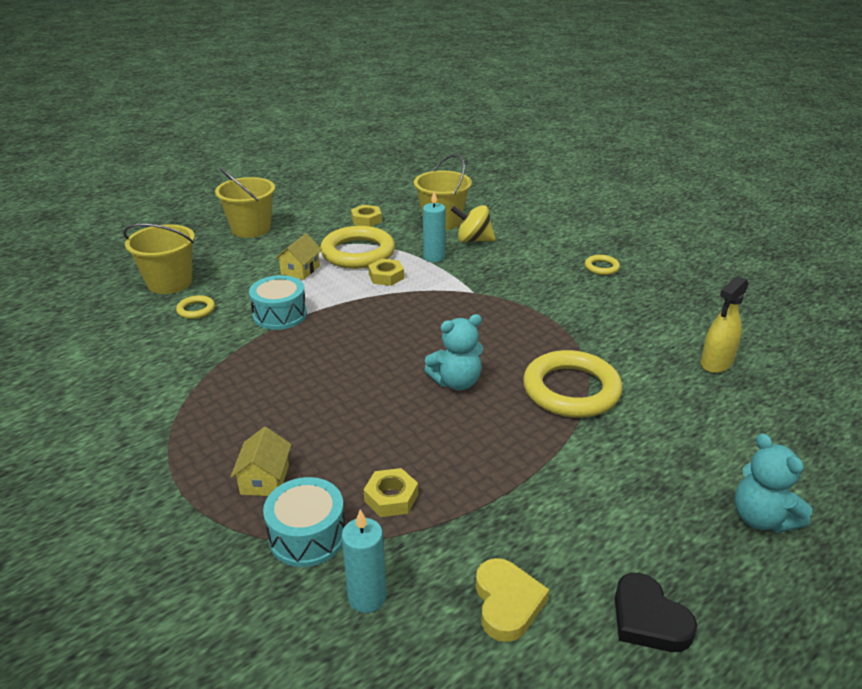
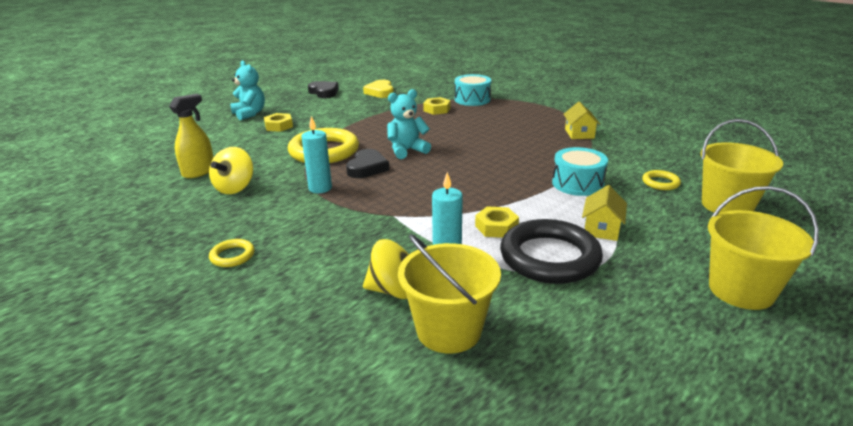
camera: 175 degrees right, 5 degrees down
yellow house [230,427,292,496] -> yellow house moved to [563,101,600,139]
yellow ring [320,226,395,269] -> black ring [500,219,603,284]
turquoise candle [341,510,386,613] -> turquoise candle moved to [301,116,332,193]
yellow nut [351,205,382,227] -> yellow nut moved to [264,113,293,132]
none -> yellow spinning top [209,147,253,194]
none -> black heart [346,149,389,178]

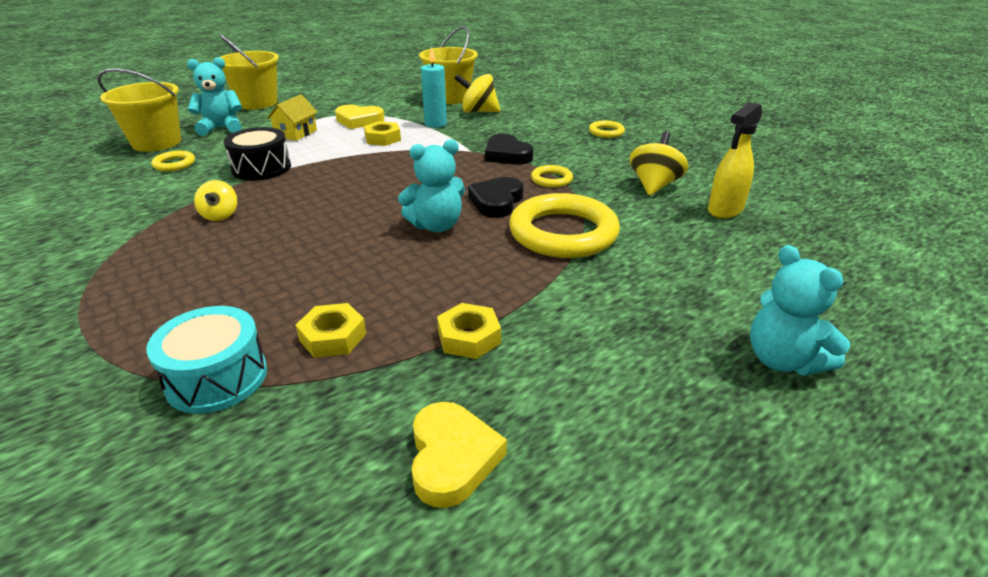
camera: 175 degrees left, 5 degrees up
yellow nut [264,113,293,132] -> yellow nut moved to [437,303,501,359]
turquoise candle [301,116,332,193] -> yellow ring [531,165,573,188]
black heart [308,81,339,98] -> black heart moved to [485,134,533,164]
black ring [500,219,603,284] -> yellow heart [335,105,385,129]
turquoise drum [552,147,608,196] -> black drum [224,127,291,181]
yellow house [563,101,600,139] -> none
none -> turquoise teddy bear [187,57,242,136]
none -> yellow spinning top [194,180,237,221]

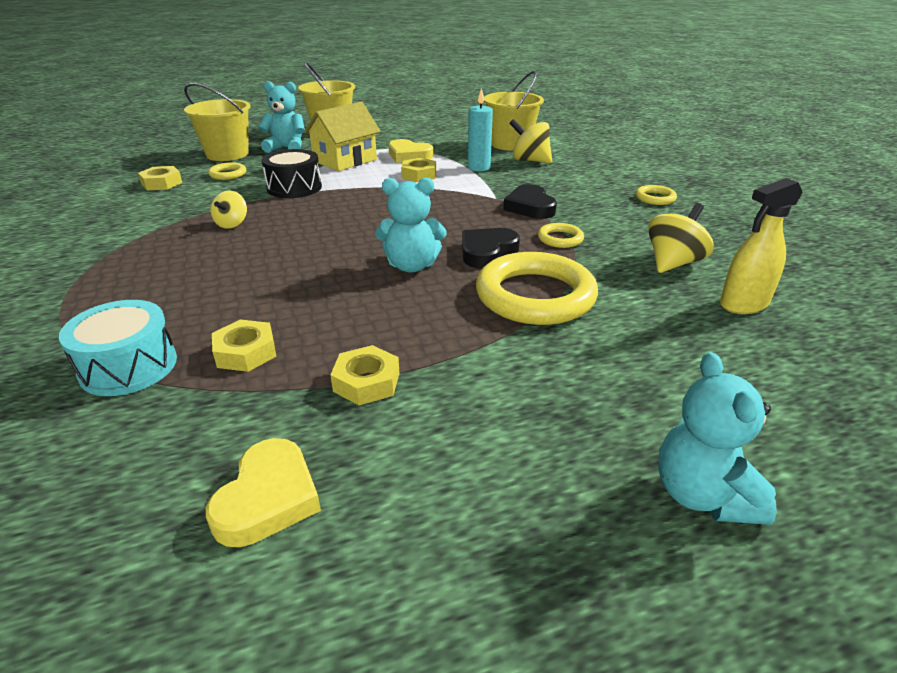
camera: 20 degrees right, 0 degrees up
yellow house [267,94,318,141] -> yellow house [304,102,381,171], size x1.58
none -> yellow nut [138,166,182,190]

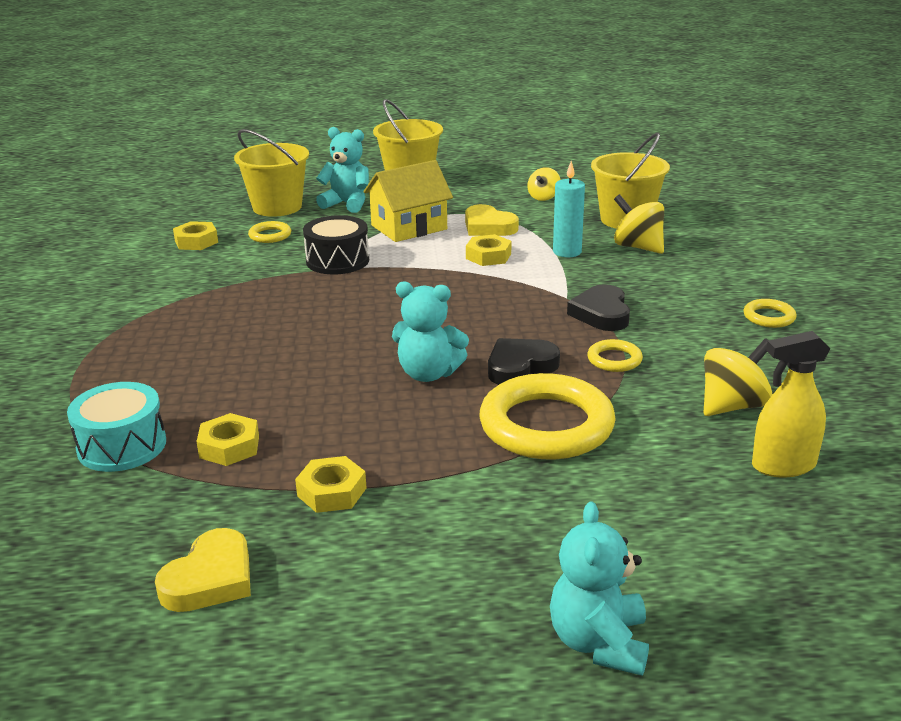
camera: 15 degrees right, 5 degrees down
yellow spinning top [211,191,247,229] -> yellow spinning top moved to [527,167,561,201]

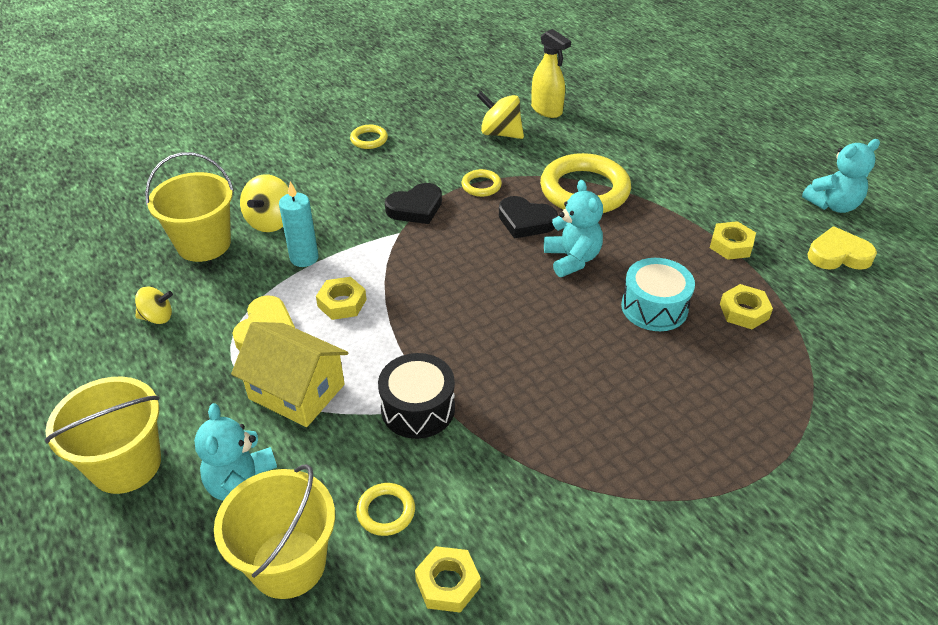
camera: 120 degrees left, 15 degrees up
turquoise drum [67,382,166,472] -> turquoise drum moved to [621,258,695,331]
turquoise teddy bear [550,501,649,675] -> turquoise teddy bear moved to [802,139,880,213]

